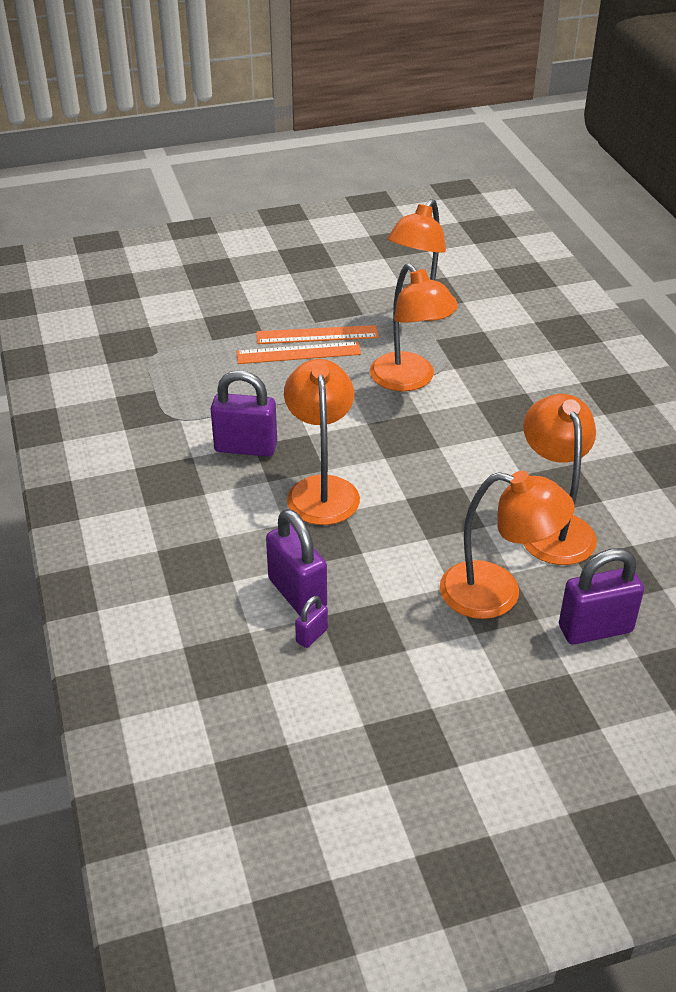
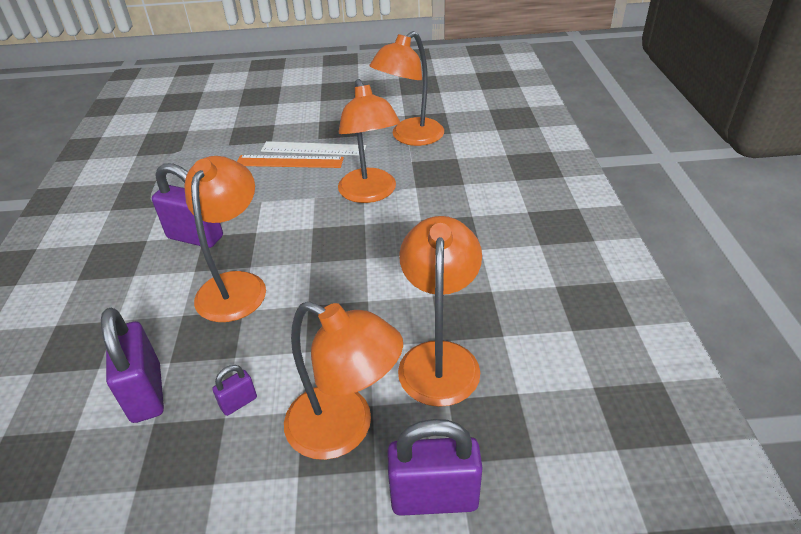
camera: 15 degrees right, 0 degrees up
orange ruler [257,325,379,344] -> white ruler [261,141,366,156]
purple padlock [295,596,328,648] -> purple padlock moved to [212,365,257,416]

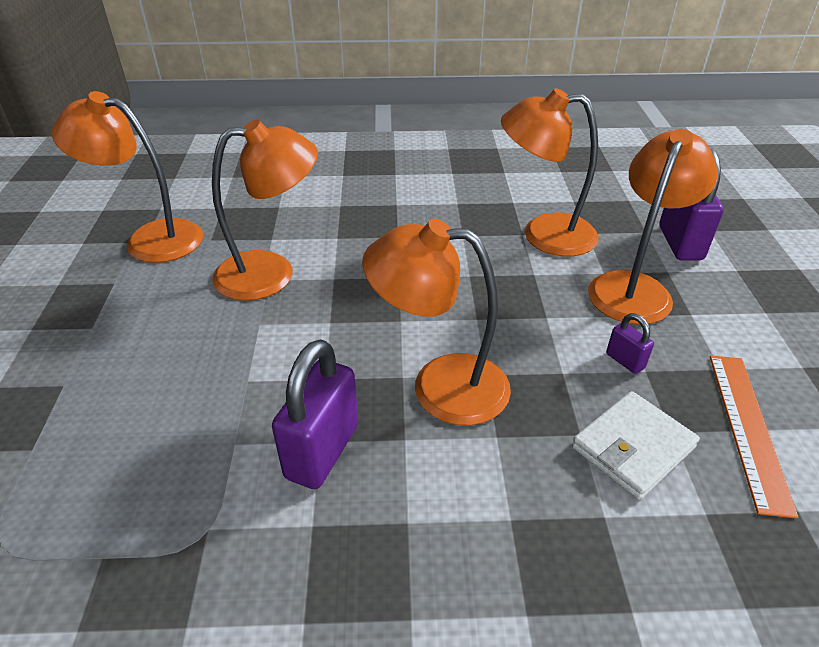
camera: 90 degrees left, 0 degrees up
purple padlock [101,308,164,423] -> white wallet [572,391,700,500]
orange ruler [237,155,344,168] -> orange ruler moved to [710,356,799,518]
white ruler [261,141,366,156] -> none
orange lamp [369,31,444,146] -> orange lamp turned 150 degrees clockwise [52,91,203,263]

